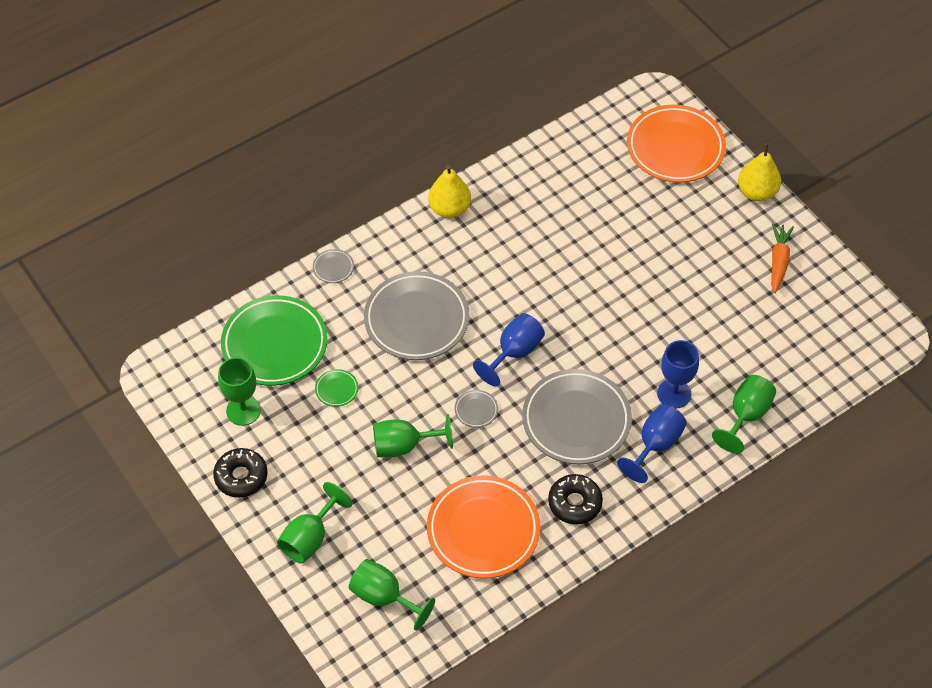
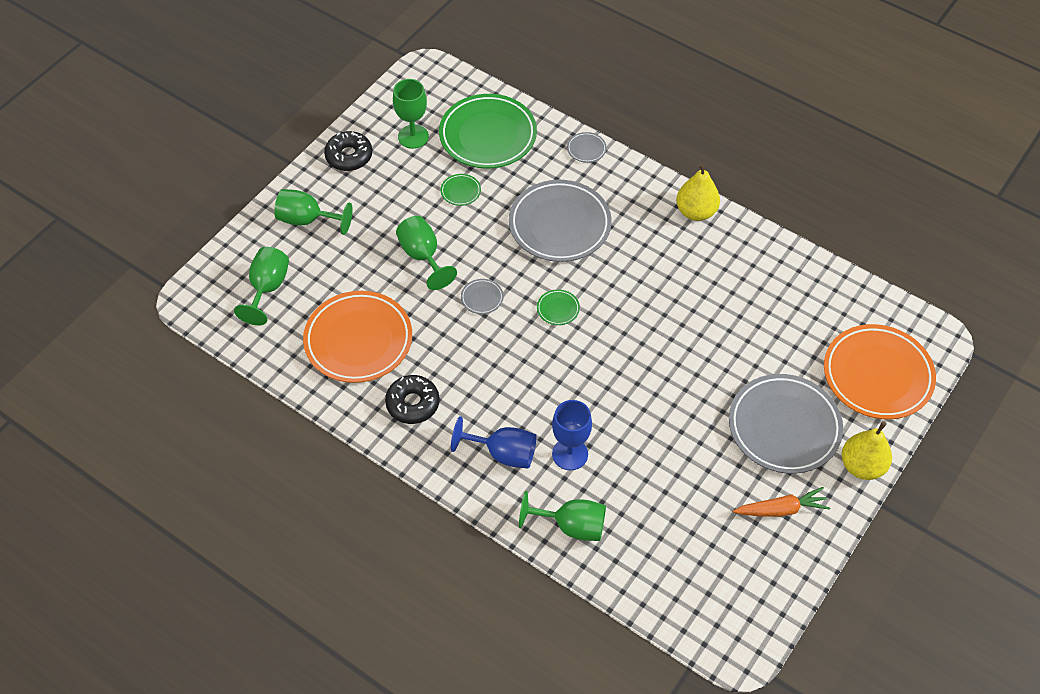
camera: 70 degrees right, 0 degrees up
blue goblet [473,313,545,387] -> green plate [537,289,580,325]
grey plate [522,369,632,464] -> grey plate moved to [729,374,843,474]

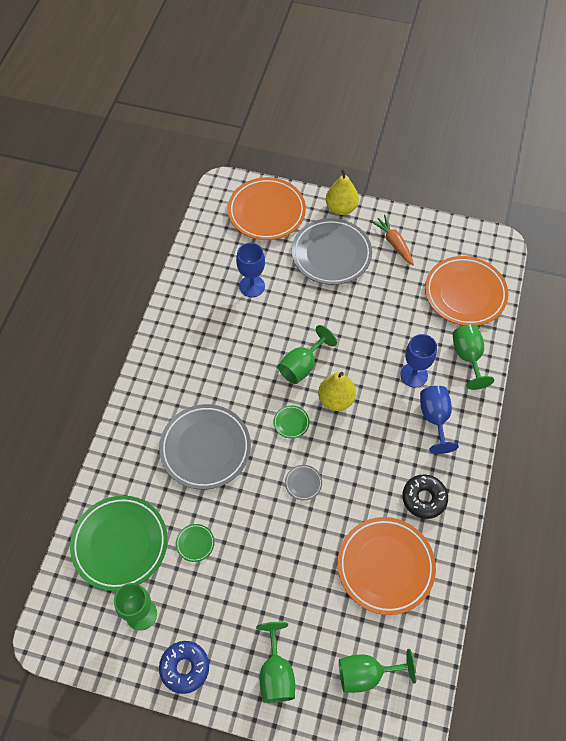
camera: 110 degrees left, 5 degrees up
black donut [324,131,372,171] -> blue donut [159,641,209,694]
green goblet [396,216,457,290] -> green goblet moved to [278,325,337,384]
grey plate [567,132,607,163] -> none
yellow pear [676,163,720,221] -> yellow pear moved to [318,372,356,411]
none -> blue goblet [236,243,265,297]
none -> orange plate [425,256,508,326]

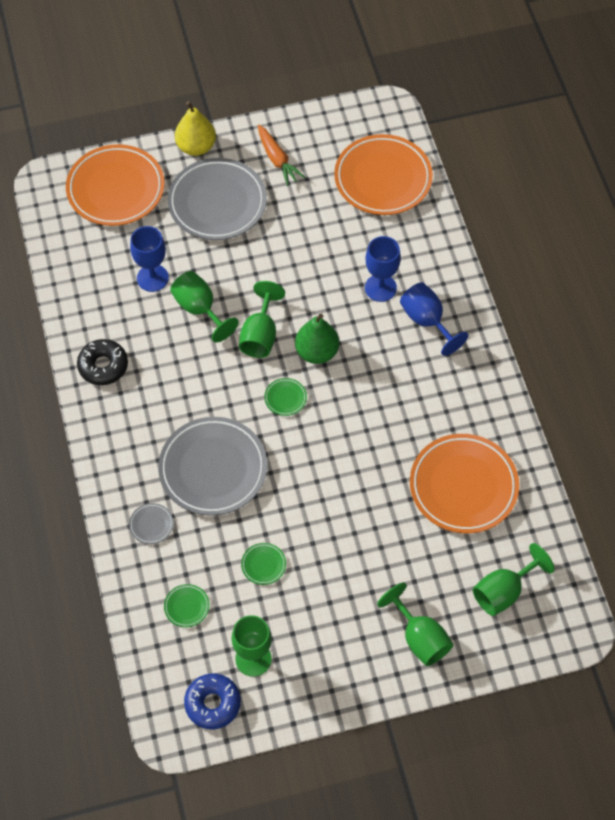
camera: 30 degrees left, 0 degrees up
green plate [70,495,167,591] -> green plate [164,584,210,627], size x0.40
blue donut [159,641,209,694] -> blue donut moved to [184,674,241,729]
grey plate [285,465,322,500] -> grey plate moved to [129,503,174,544]
yellow pear [318,372,356,411] -> green pear [295,313,339,364]
orange carrot [371,215,414,265] -> orange carrot turned 150 degrees counterclockwise [258,125,305,186]
black donut [402,475,448,519] -> black donut moved to [77,339,128,385]
green goblet [452,324,494,390] -> green goblet moved to [170,271,239,343]

